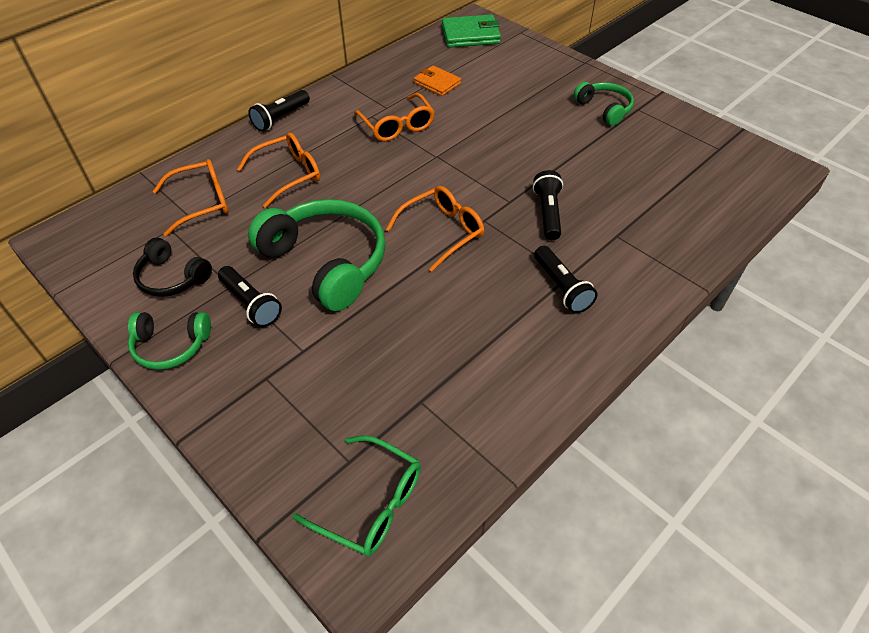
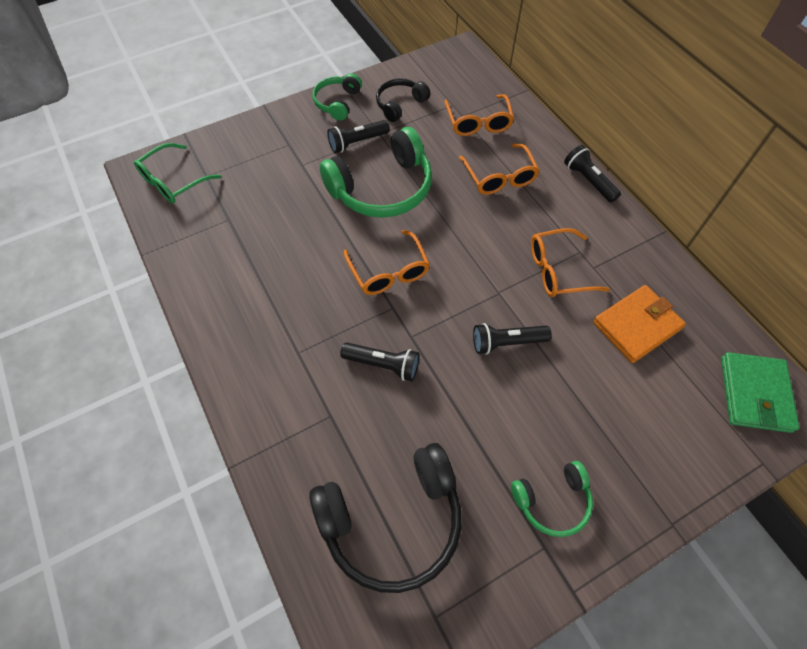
camera: 105 degrees right, 10 degrees up
orange wallet [414,65,461,96] -> orange wallet [593,285,686,363], size x1.54
black flashlight [534,246,598,314] -> black flashlight moved to [473,323,552,355]
none -> black headphones [309,443,462,593]

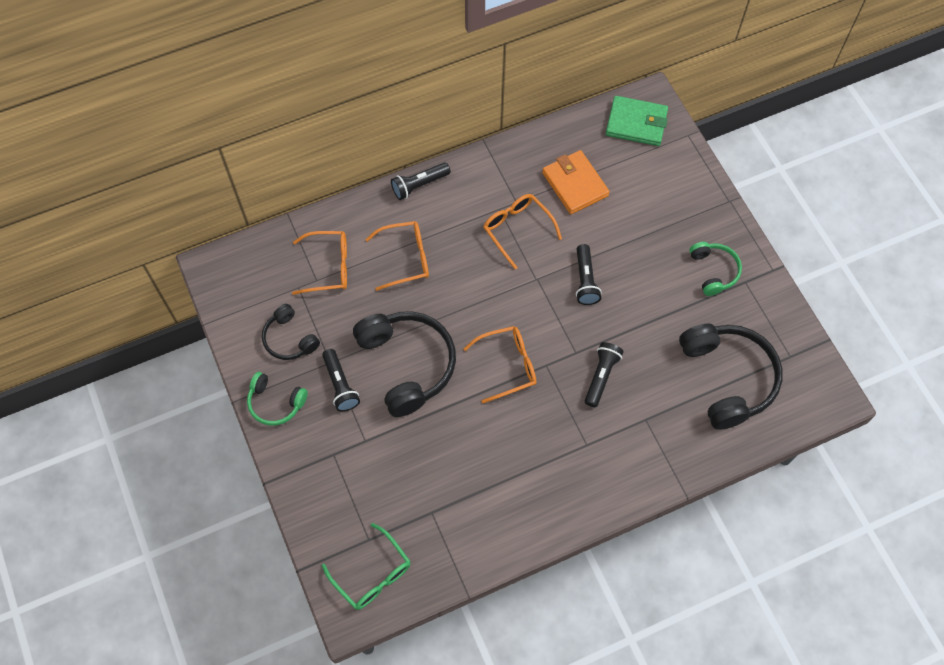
camera: 85 degrees left, 5 degrees up
green headphones [320,127,432,218] -> black headphones [353,311,456,417]
orange glasses [531,228,610,297] -> orange glasses turned 150 degrees clockwise [483,194,562,269]

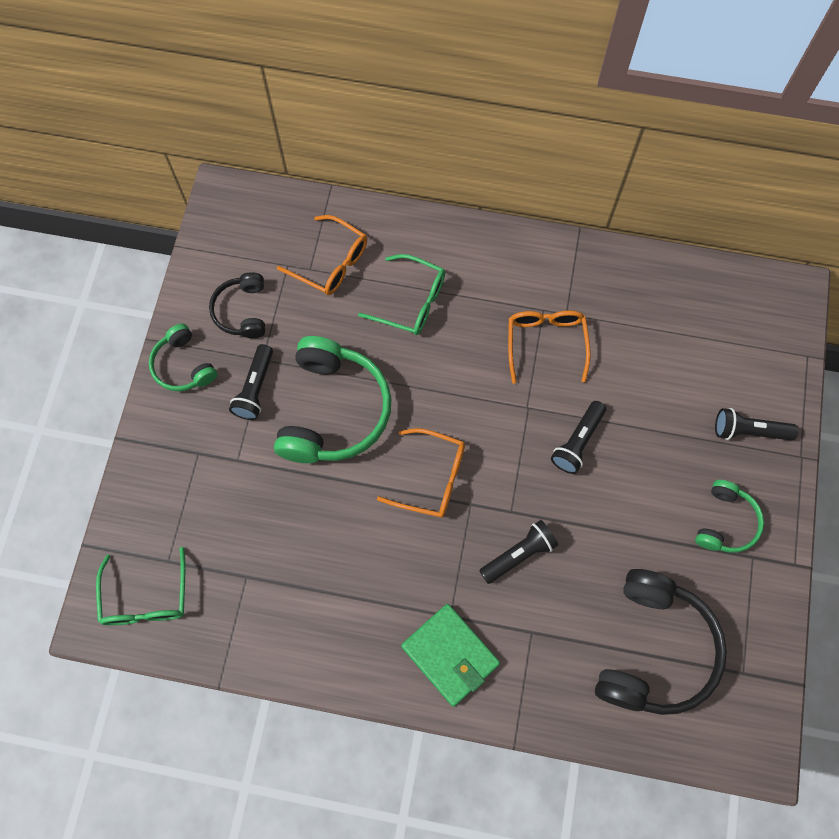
camera: 35 degrees right, 5 degrees up
black headphones [353,311,456,417] -> green headphones [274,336,392,463]
orange glasses [365,221,429,291] -> green glasses [358,254,445,335]
black flashlight [391,162,451,200] -> black flashlight moved to [715,408,798,441]
orange wallet [542,150,610,214] -> none
green wallet [606,96,668,146] -> green wallet moved to [401,604,500,707]

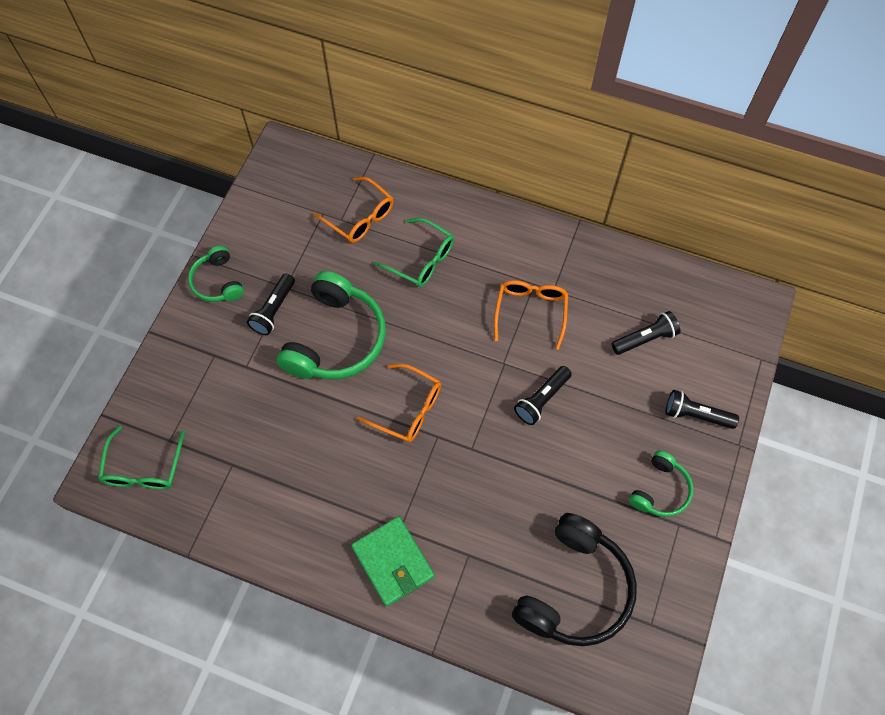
camera: 10 degrees right, 5 degrees down
black headphones [209,272,265,338] -> none
black flashlight [479,520,558,584] -> black flashlight moved to [612,311,680,355]

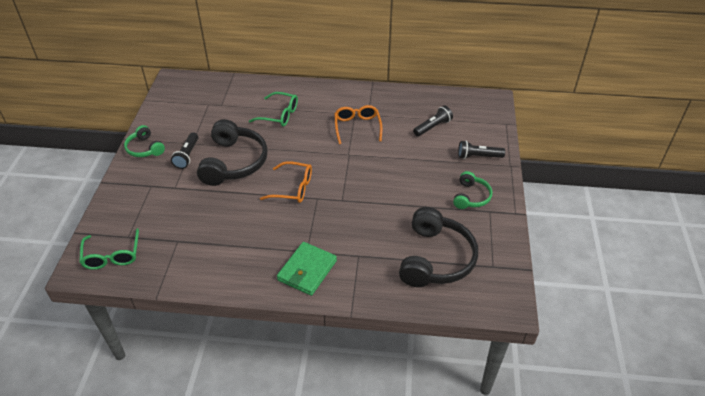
camera: 15 degrees left, 20 degrees down
green headphones [277,271,386,380] -> black headphones [197,119,268,186]
orange glasses [313,177,394,243] -> none
green wallet [351,517,434,606] -> green wallet turned 75 degrees clockwise [277,242,337,296]
black flashlight [514,366,572,425] -> none

